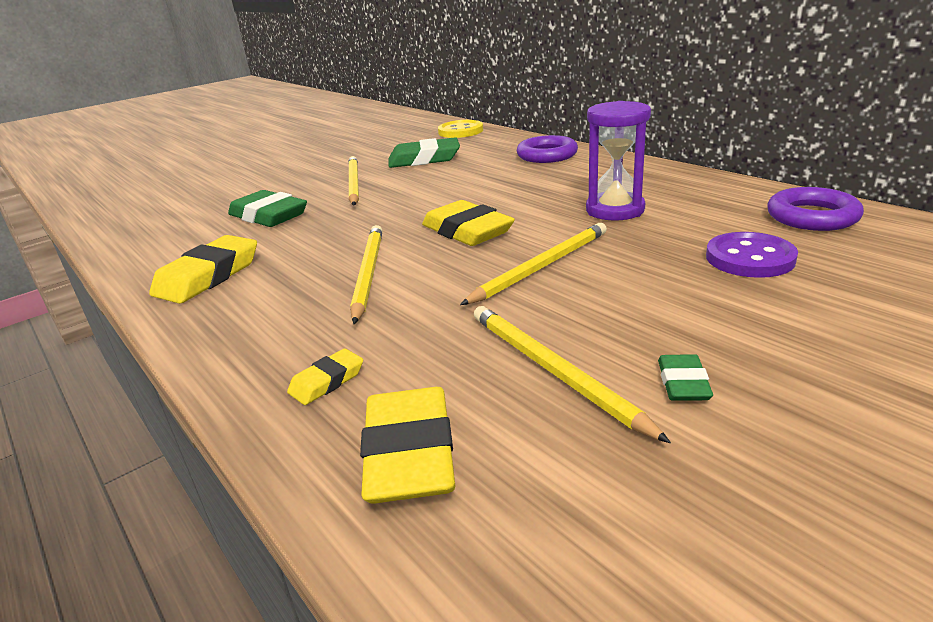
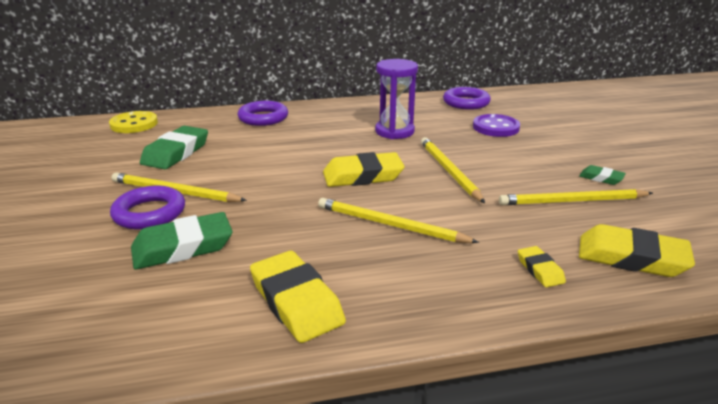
camera: 65 degrees left, 0 degrees up
none -> purple ring [110,185,185,230]

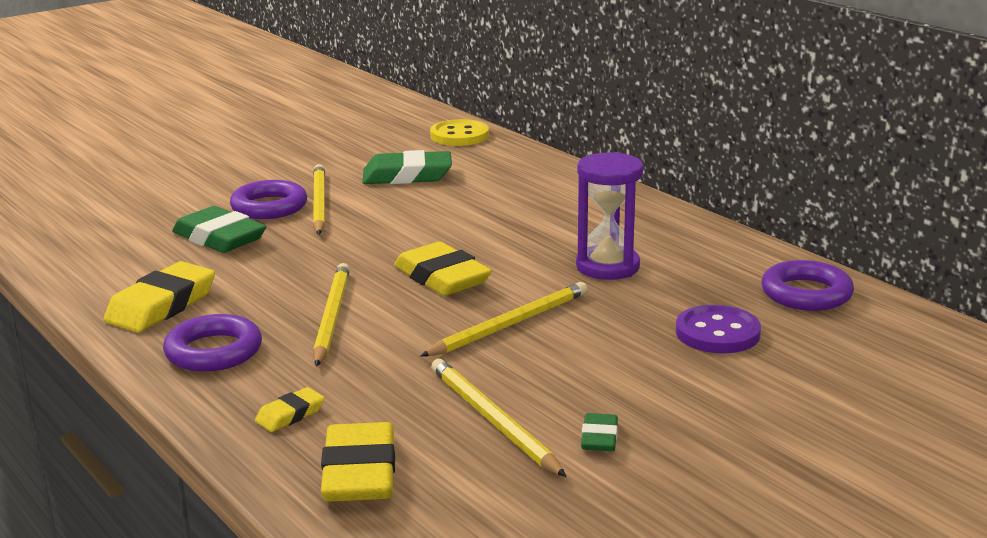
camera: 65 degrees right, 5 degrees down
purple ring [238,101,288,126] -> purple ring moved to [163,314,262,372]

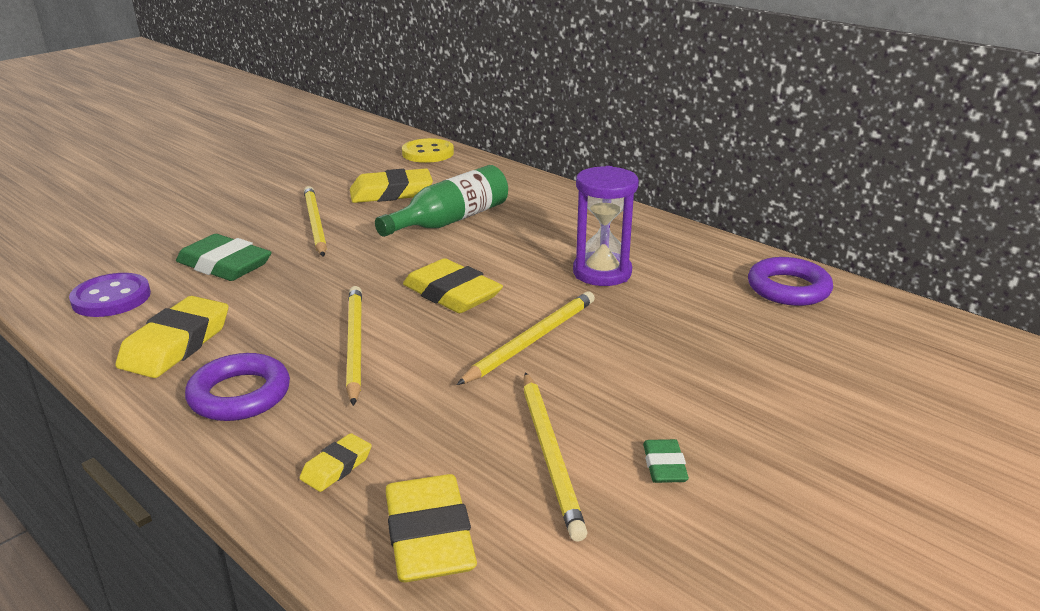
camera: 10 degrees left, 5 degrees up
purple ring [230,180,307,219] -> none
green eraser [363,150,452,184] -> yellow eraser [350,168,433,203]
yellow pencil [431,359,567,477] -> yellow pencil turned 150 degrees counterclockwise [523,372,588,542]
purple button [676,305,761,353] -> purple button moved to [69,273,151,317]
none -> green bottle [375,165,508,237]

